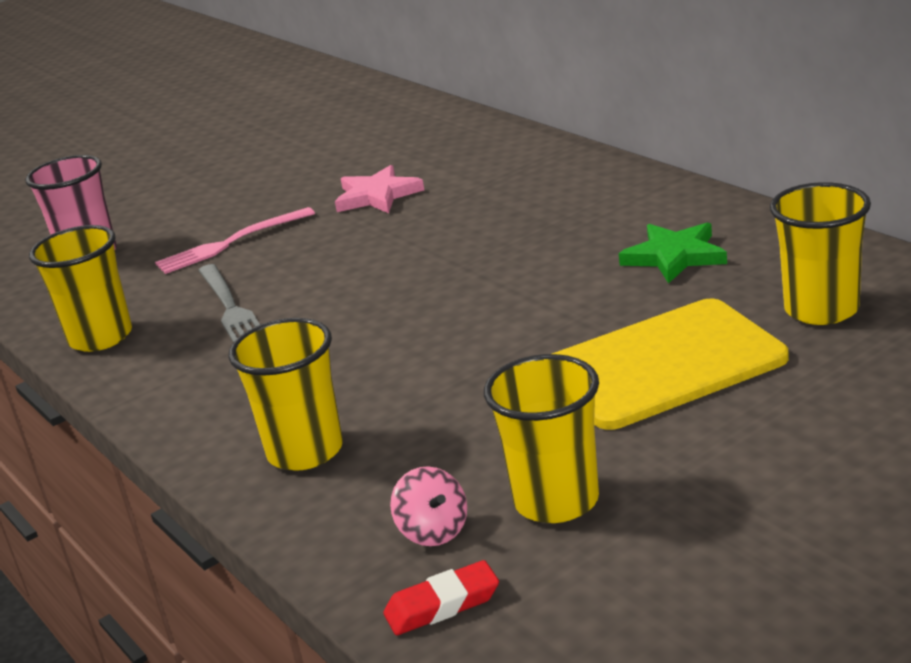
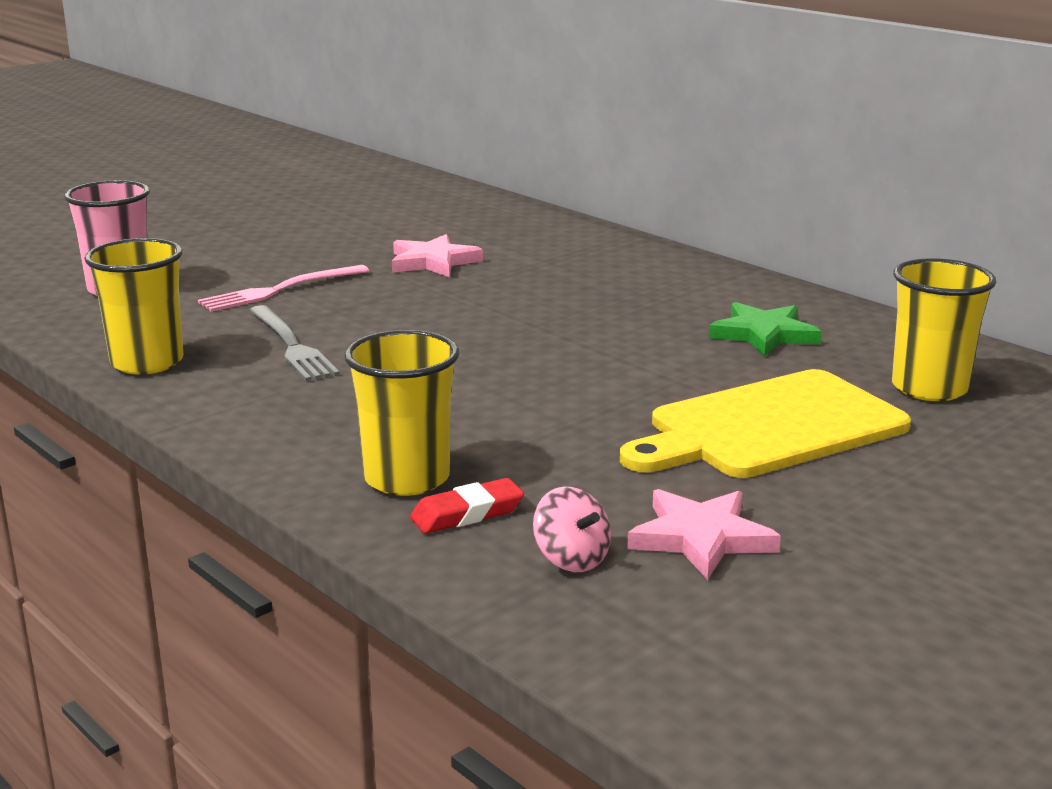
camera: 10 degrees left, 5 degrees down
red eraser [383,560,499,635] -> red eraser moved to [410,478,524,534]
yellow cup [484,354,599,523] -> pink star [627,489,781,580]

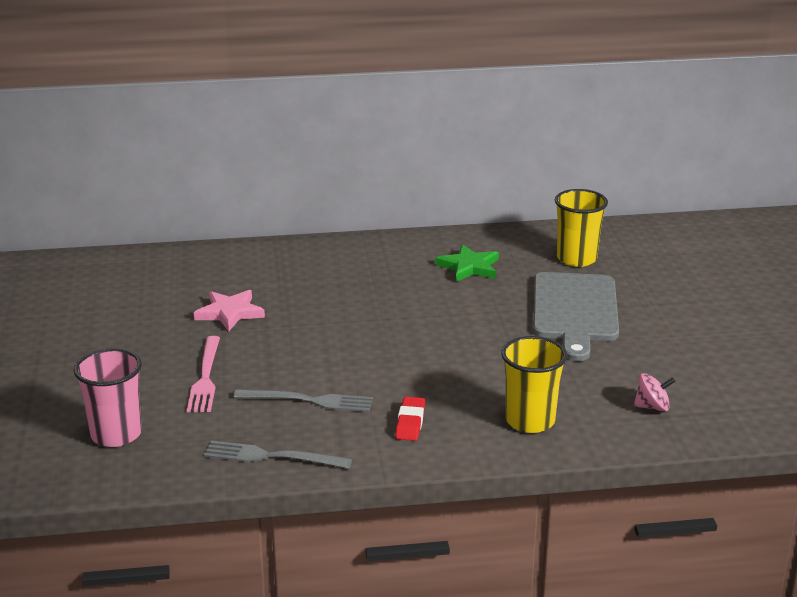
camera: 55 degrees left, 5 degrees up
yellow cup [84,238,183,375] -> grey fork [204,441,352,469]
red eraser [410,478,524,534] -> red eraser moved to [395,397,425,441]
yellow cutting board [620,369,911,478] -> grey cutting board [533,272,619,361]
pink star [627,489,781,580] -> none

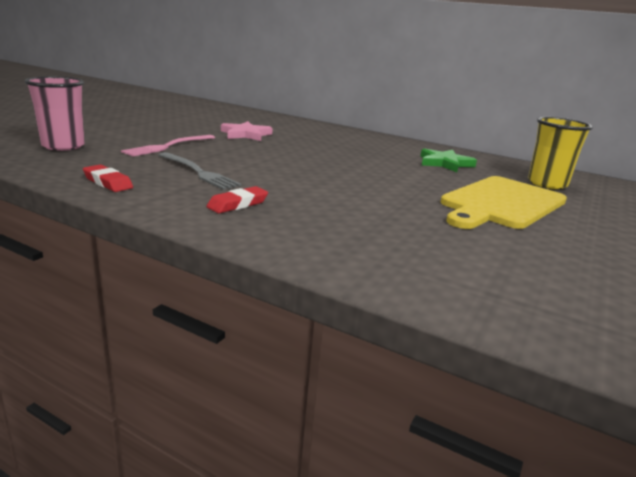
camera: 35 degrees right, 5 degrees down
grey fork [204,441,352,469] -> red eraser [83,165,133,192]
yellow cup [501,336,567,433] -> none
grey cutting board [533,272,619,361] -> yellow cutting board [441,176,567,229]
pink spinning top [634,373,675,412] -> none

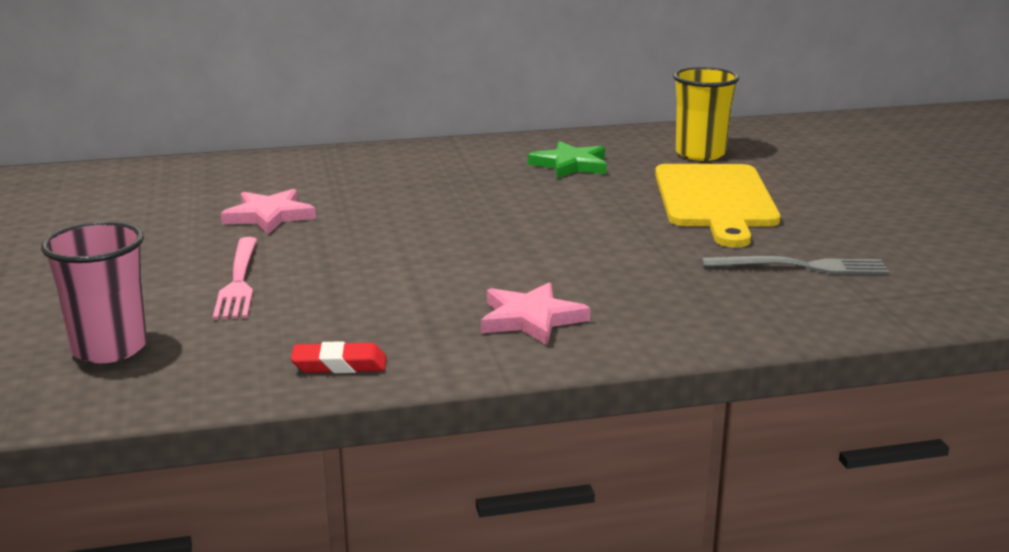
camera: 40 degrees left, 0 degrees up
grey fork [159,152,242,190] -> grey fork moved to [702,256,889,275]
red eraser [206,186,268,213] -> pink star [481,282,590,345]

